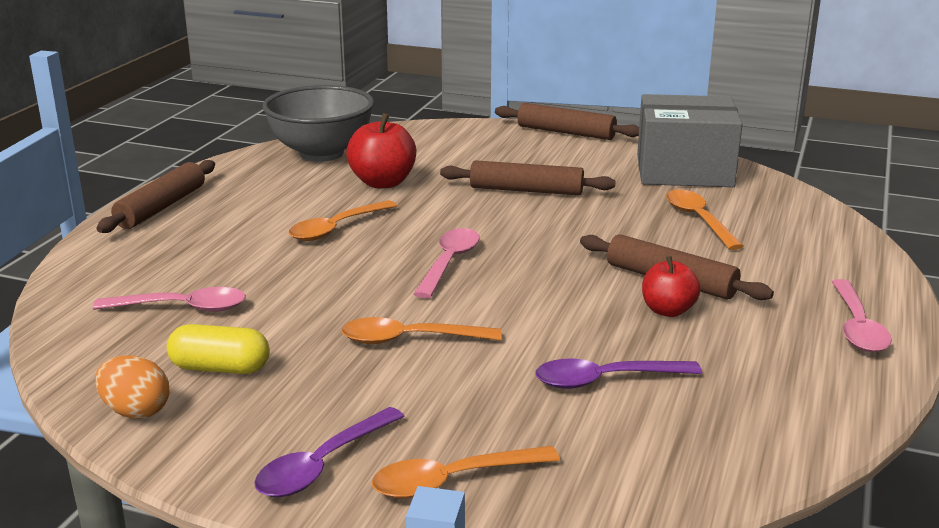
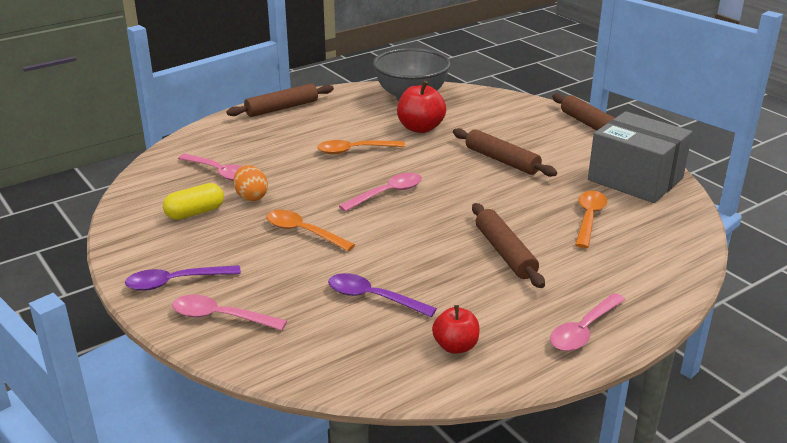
camera: 35 degrees right, 5 degrees up
orange egg [95,355,169,419] -> orange egg moved to [234,165,268,201]
yellow capsule [167,324,270,374] -> yellow capsule turned 75 degrees counterclockwise [163,183,224,220]
orange spoon [372,446,560,499] -> pink spoon [172,295,287,330]
red apple [642,256,701,317] -> red apple moved to [432,305,480,354]

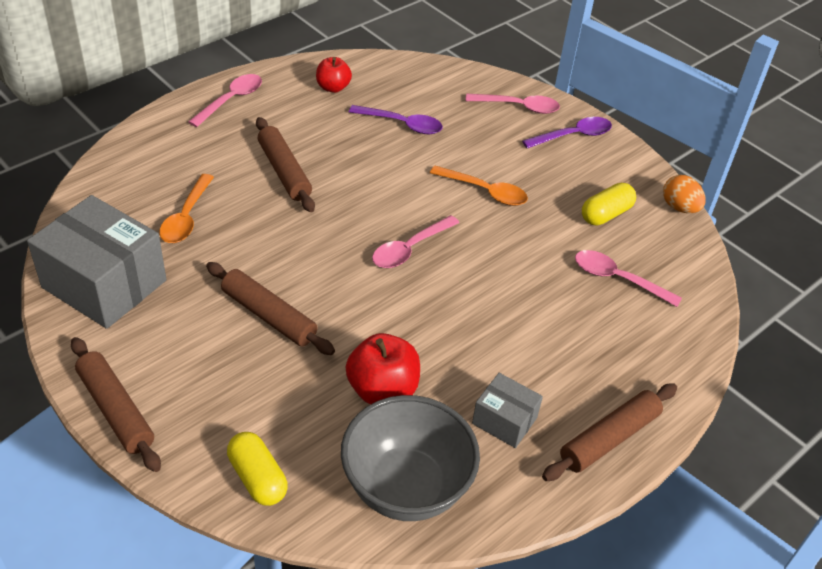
camera: 170 degrees right, 15 degrees up
orange egg [234,165,268,201] -> orange egg moved to [663,175,706,213]
orange spoon [317,140,405,154] -> none
none -> yellow capsule [227,432,288,506]
none -> grey box [472,373,543,448]

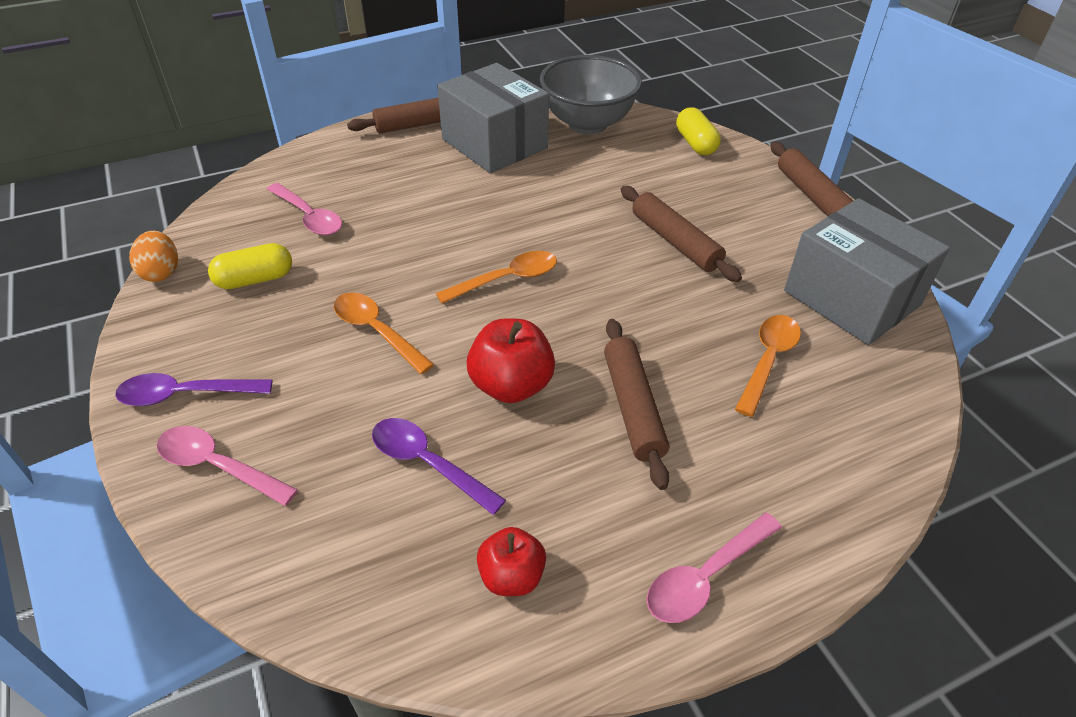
camera: 160 degrees left, 0 degrees up
red apple [346,333,420,405] -> red apple moved to [467,319,555,403]
pink spoon [372,215,459,268] -> orange spoon [436,251,557,304]
grey box [472,373,543,448] -> grey box [437,63,549,173], size x1.98

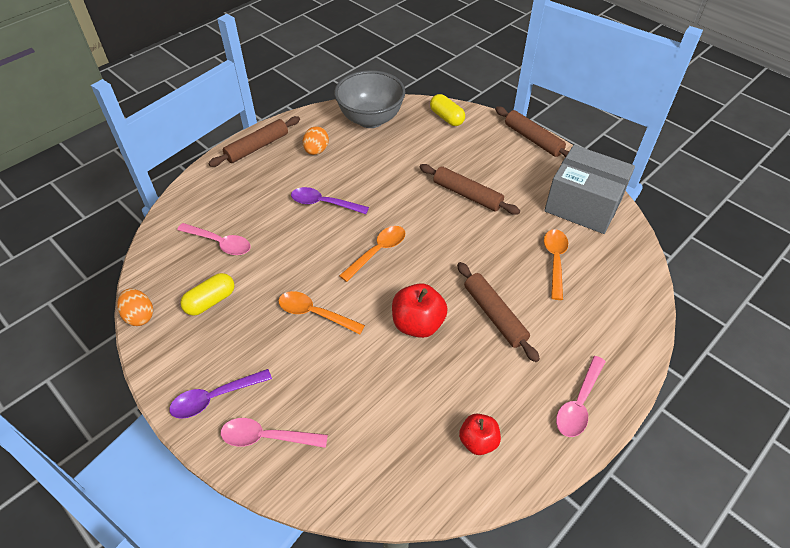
camera: 20 degrees left, 5 degrees up
purple spoon [372,418,506,515] -> purple spoon moved to [291,187,369,214]
grey box [437,63,549,173] -> orange egg [303,127,329,155]

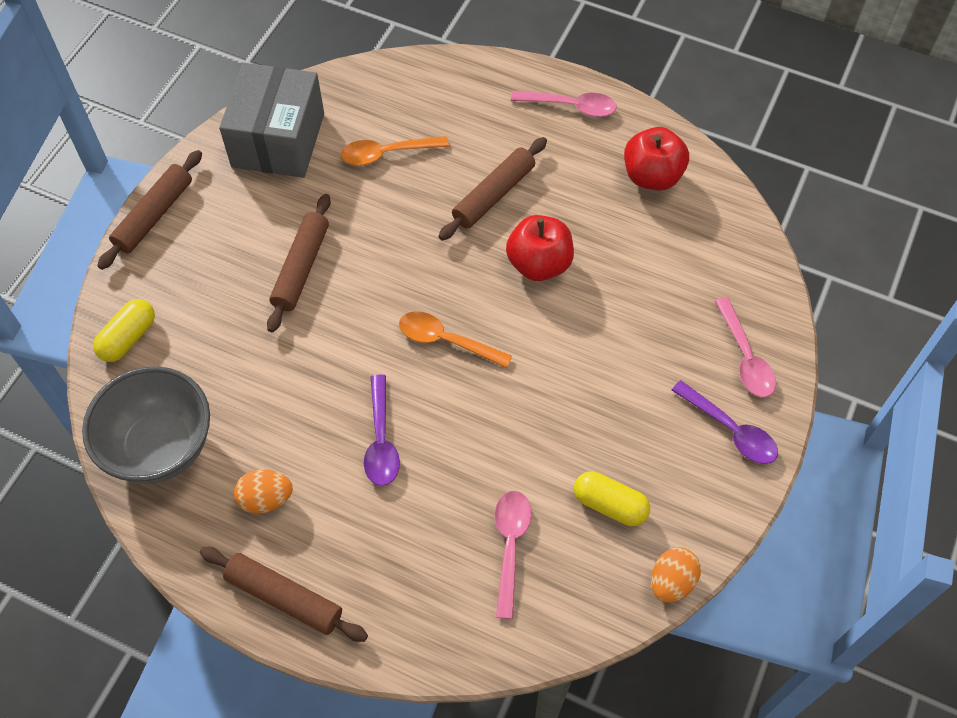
camera: 110 degrees left, 10 degrees up
orange spoon [278,291,365,334] -> none
red apple [459,413,501,455] -> red apple [624,127,689,191], size x1.54

